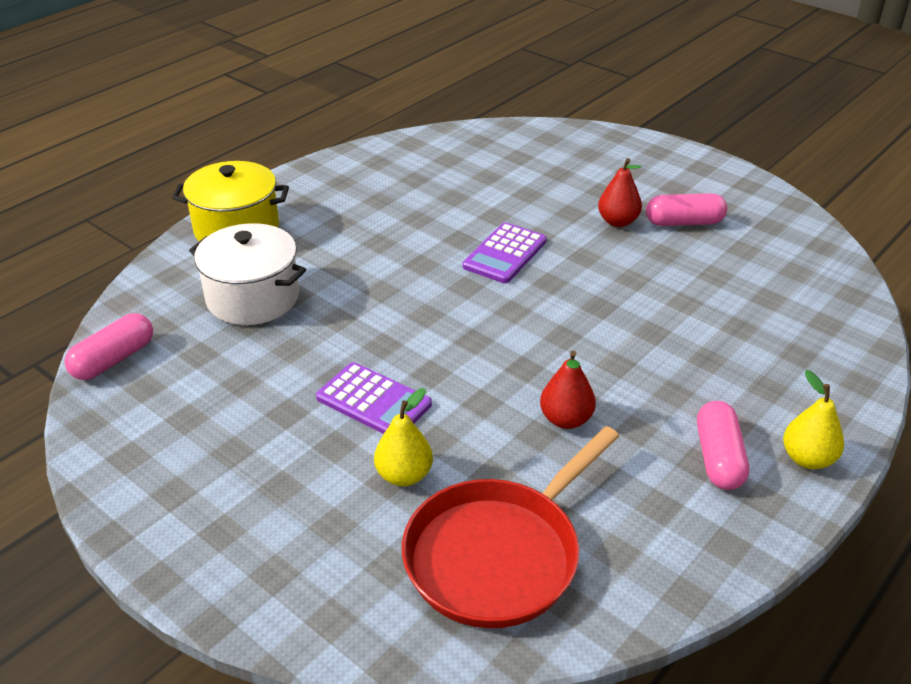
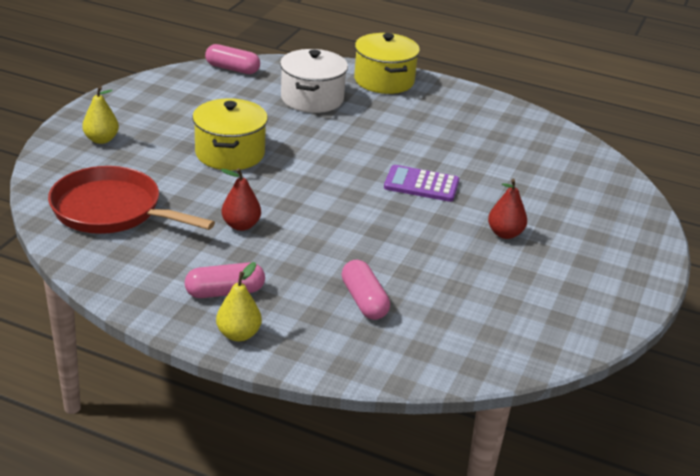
camera: 70 degrees right, 5 degrees down
purple calculator [316,362,432,434] -> yellow pot [192,98,268,170]
yellow pear [374,388,433,486] -> yellow pear moved to [82,86,119,144]
pink capsule [646,193,727,226] -> pink capsule moved to [342,260,390,320]

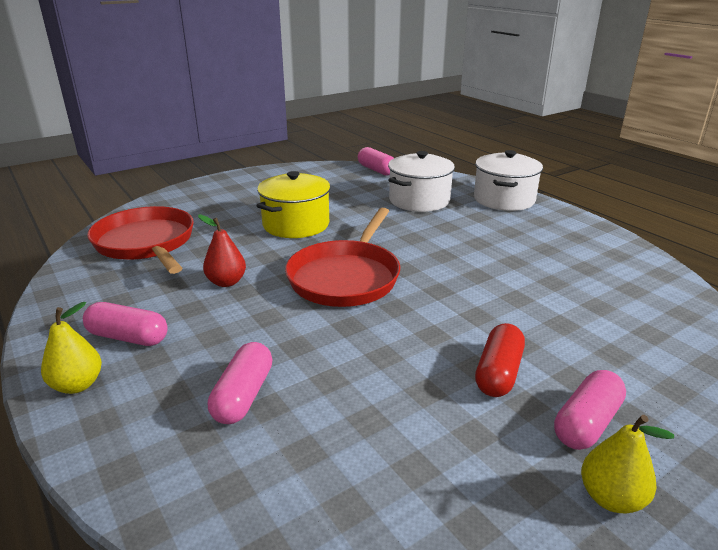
camera: 35 degrees right, 5 degrees down
yellow pear [82,86,119,144] -> yellow pear moved to [581,415,674,513]
yellow pot [354,33,420,94] -> white pot [474,150,543,211]
purple calculator [384,165,459,202] -> none
red pear [488,179,527,239] -> red capsule [475,323,525,397]
none -> red pan [285,208,400,307]
none -> pink capsule [554,370,626,450]

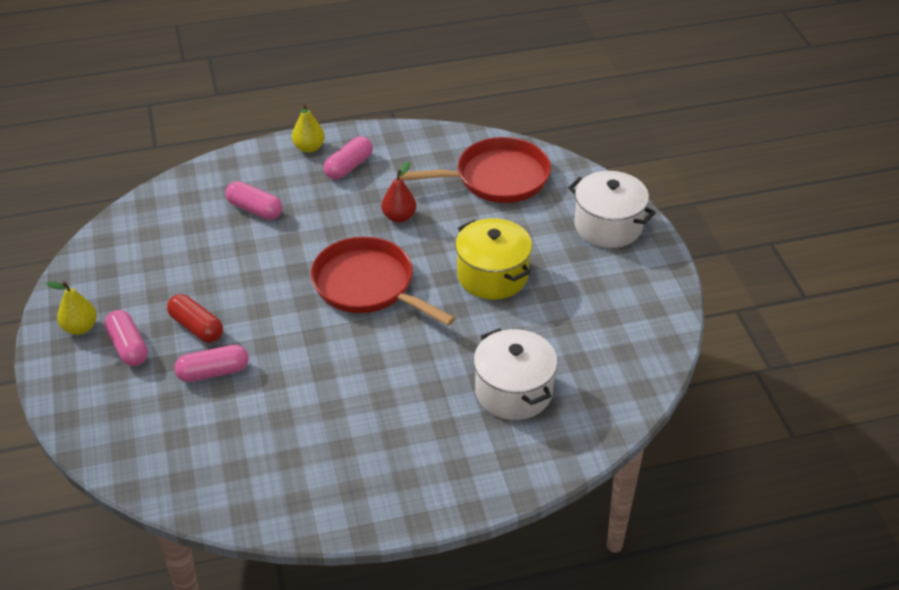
camera: 110 degrees right, 15 degrees up
pink capsule [358,147,394,176] -> pink capsule moved to [174,345,249,382]
white pot [474,150,543,211] -> white pot moved to [568,171,656,248]

